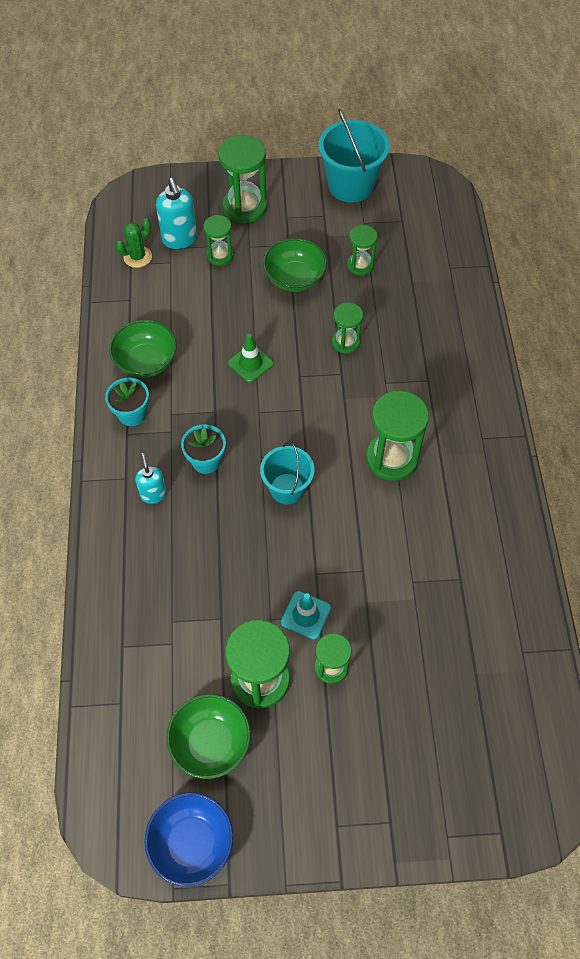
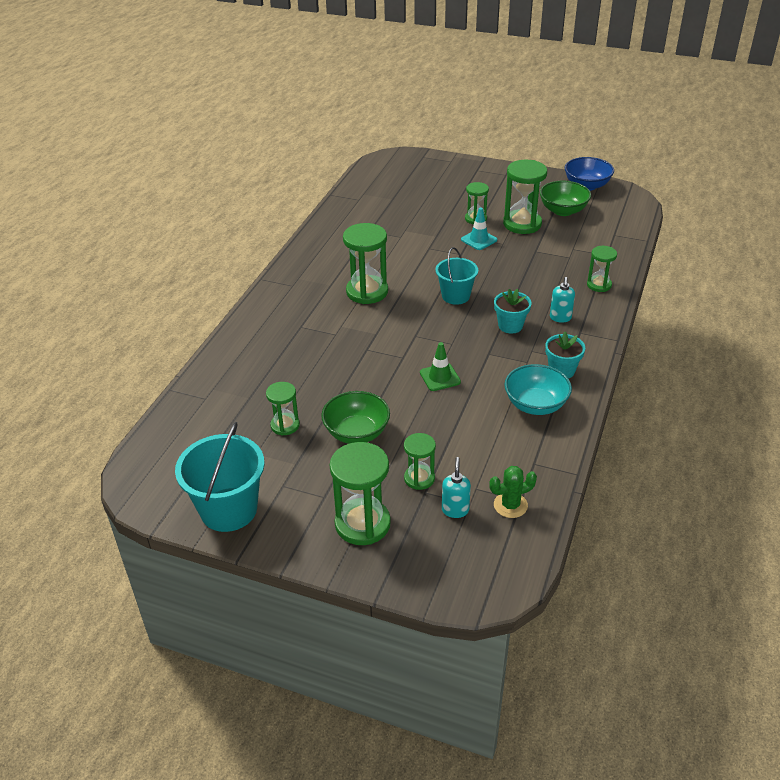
camera: 155 degrees left, 20 degrees down
green bowl [109,320,177,378] -> turquoise bowl [504,364,572,415]
turquoise soap dispenser [156,178,197,249] -> turquoise soap dispenser [442,457,471,518], size x0.63
green hourglass [332,302,363,354] -> green hourglass moved to [587,246,617,292]

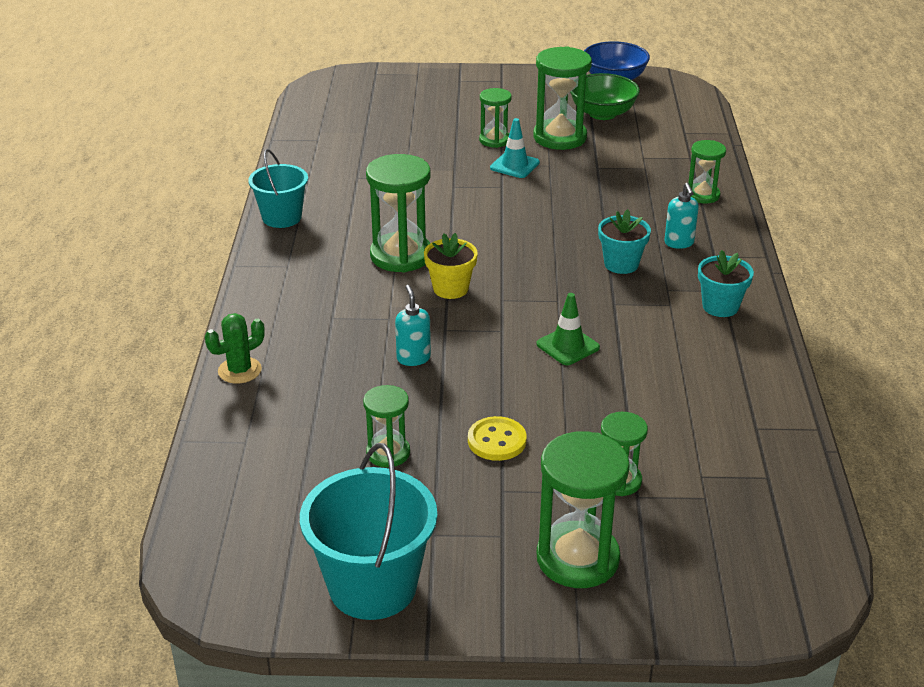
camera: 20 degrees left, 5 degrees down
green bowl [321,391,390,444] -> yellow button [468,416,527,461]
turquoise bucket [435,247,478,305] -> turquoise bucket moved to [248,149,308,228]
turquoise soap dispenser [442,457,471,518] -> turquoise soap dispenser moved to [395,285,431,366]
green cactus [489,466,537,518] -> green cactus moved to [205,313,265,384]
turquoise bowl [504,364,572,415] -> none
none -> yellow flower pot [424,233,478,299]

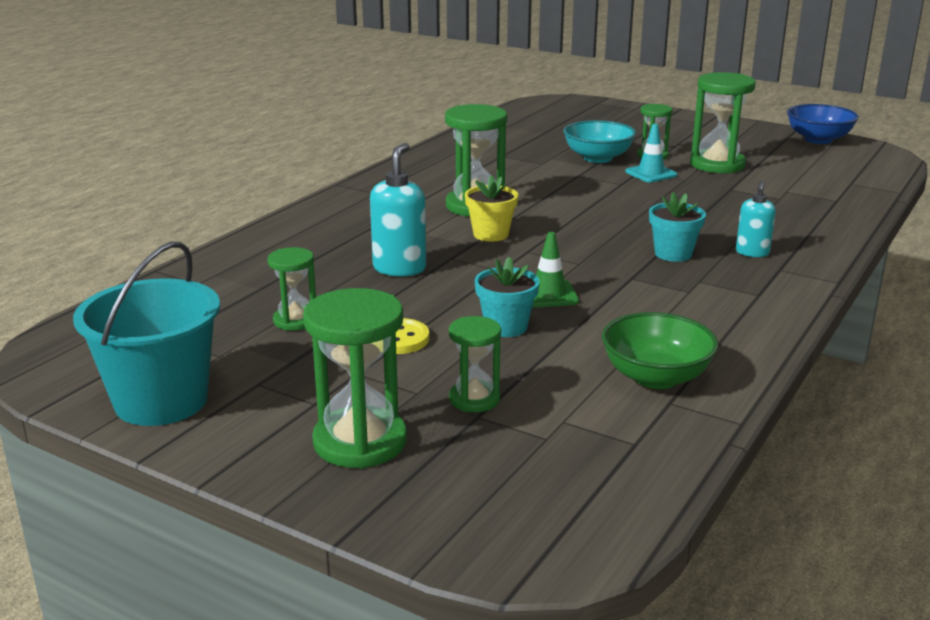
camera: 30 degrees right, 10 degrees down
green cactus [205,313,265,384] -> none
turquoise bucket [248,149,308,228] -> none
turquoise soap dispenser [395,285,431,366] -> turquoise soap dispenser [370,143,426,276], size x1.58
green bowl [570,73,640,120] -> green bowl moved to [602,312,718,389]
green hourglass [688,140,726,204] -> none
turquoise flower pot [698,250,754,317] -> turquoise flower pot moved to [475,257,540,337]
none -> turquoise bowl [563,120,636,163]

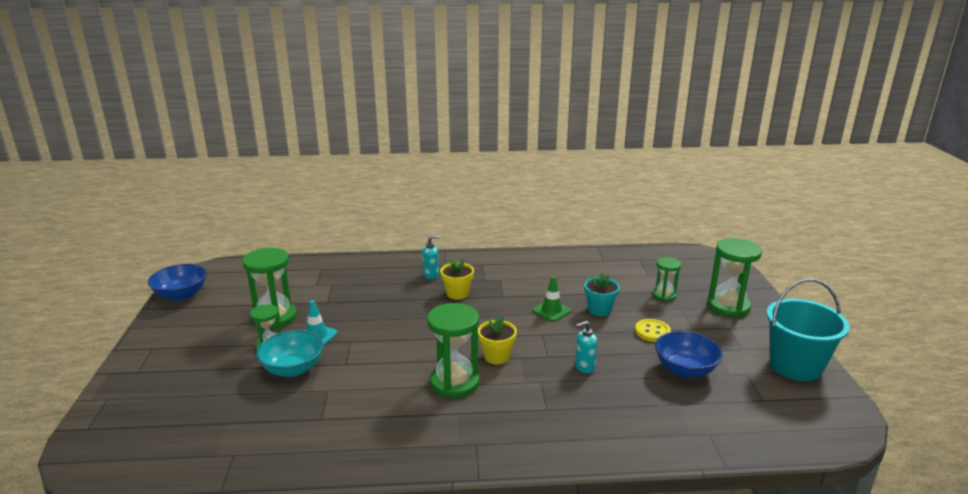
camera: 125 degrees left, 0 degrees up
green hourglass [268,247,316,331] -> blue bowl [655,331,723,378]
turquoise soap dispenser [370,143,426,276] -> turquoise soap dispenser [575,321,597,373], size x0.63
green bowl [602,312,718,389] -> none
turquoise flower pot [649,192,706,262] -> yellow flower pot [440,259,474,300]

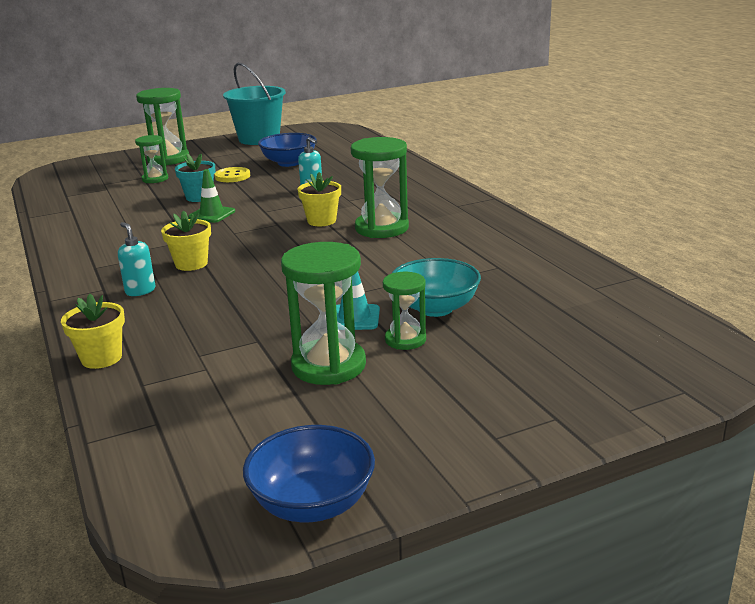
camera: 110 degrees left, 0 degrees up
none -> yellow flower pot [61,294,125,369]

